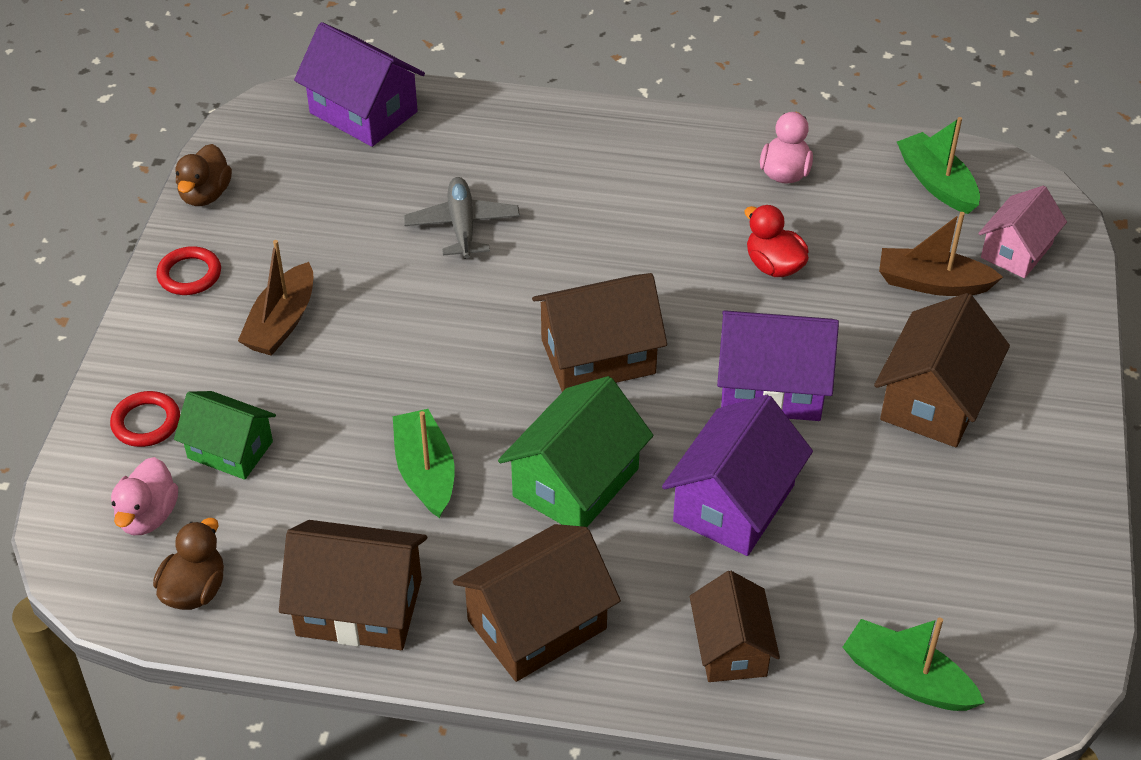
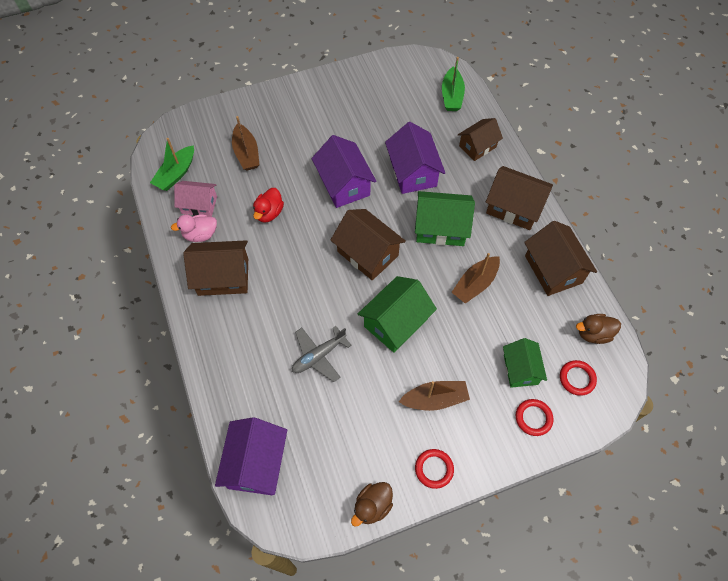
camera: 120 degrees left, 15 degrees up
pink duck [111,457,178,535] -> red ring [560,360,597,396]
brown duck [175,144,232,206] -> brown duck turned 150 degrees clockwise [351,482,393,527]
green boat [393,409,455,518] -> brown boat [451,253,500,304]
purple house [662,395,813,556] -> purple house turned 75 degrees clockwise [385,122,445,194]
brown house [874,293,1010,447] -> brown house moved to [183,240,248,296]
pink house [978,186,1067,278] -> pink house moved to [174,181,217,217]
none -> green house [358,276,437,353]

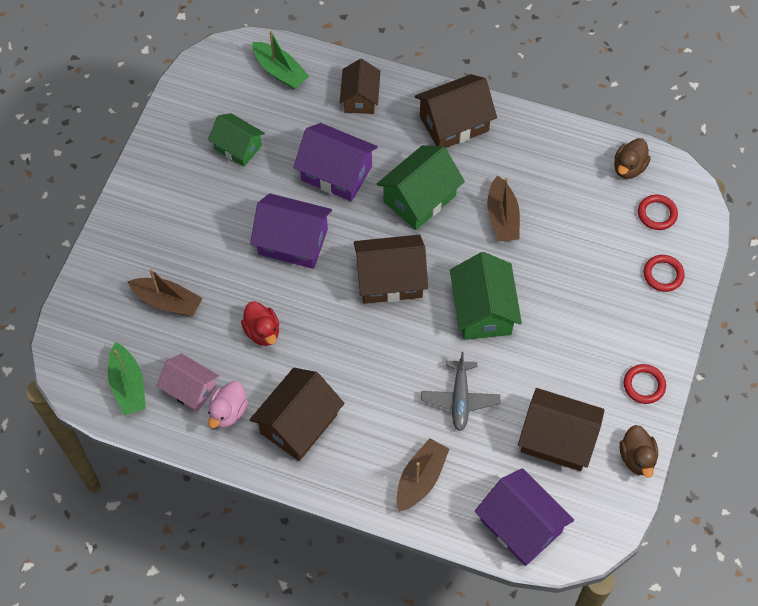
camera: 50 degrees left, 0 degrees up
pink house [174,181,217,217] -> pink house turned 75 degrees clockwise [157,353,219,412]
brown boat [399,381,470,411] -> brown boat moved to [396,438,449,512]
green house [503,338,547,388] -> green house moved to [208,113,265,167]
brown house [524,221,597,296] -> brown house moved to [518,388,605,471]

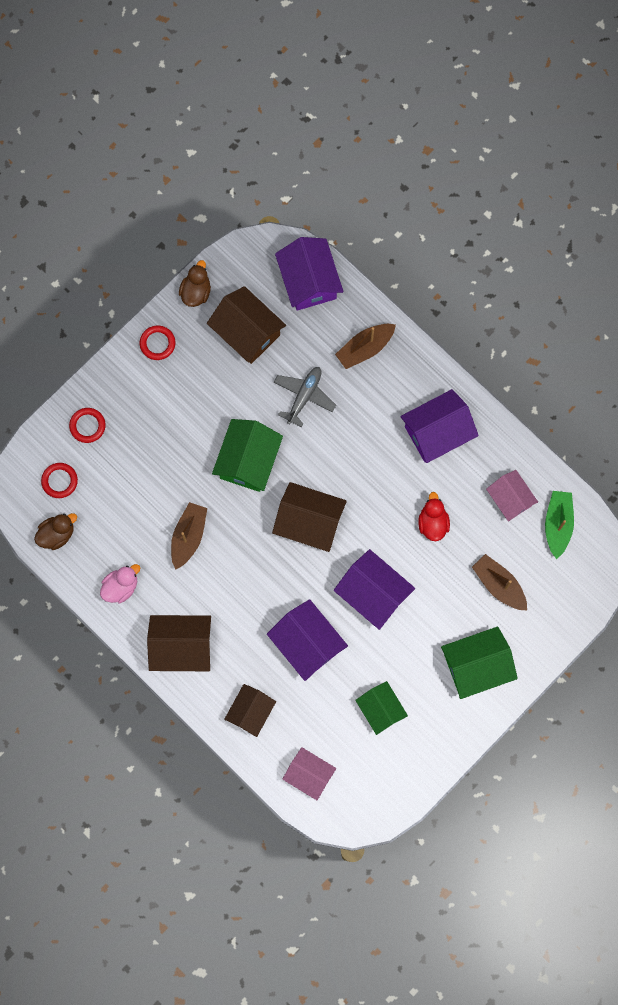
camera: 155 degrees left, 15 degrees up
pink duck [208,381,248,428] -> pink duck moved to [100,564,140,603]
brown house [250,368,344,461] -> purple house [400,389,479,463]
green boat [252,30,309,90] -> pink house [283,747,336,800]
green house [377,145,465,230] -> green house moved to [441,627,518,699]

